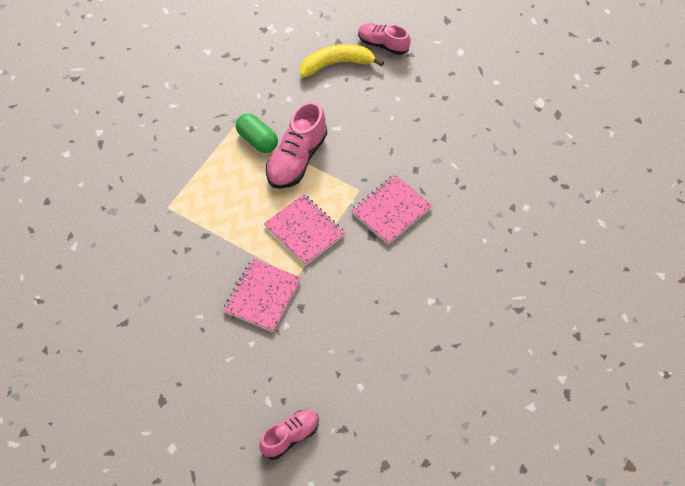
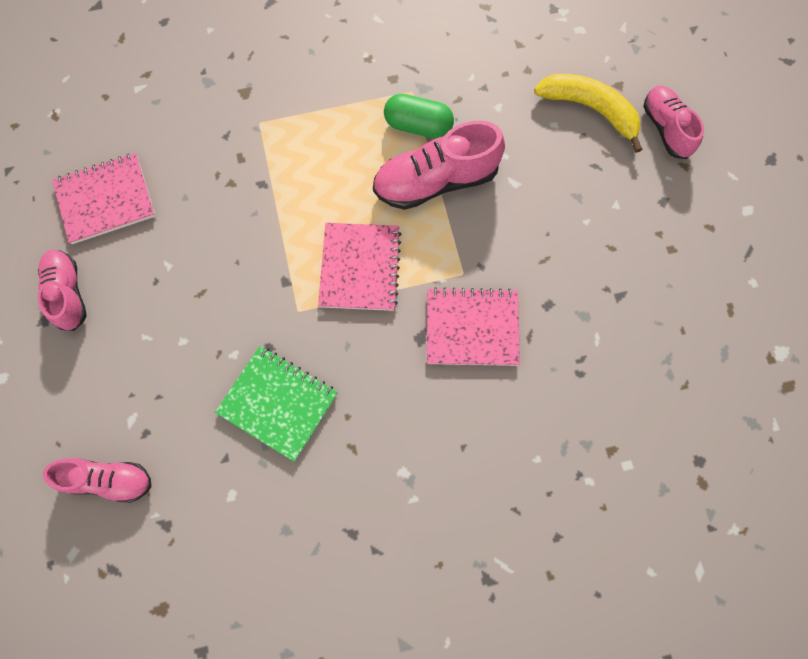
camera: 45 degrees right, 15 degrees up
pink notebook [223,258,301,332] -> pink notebook moved to [52,153,156,244]
green capsule [236,113,278,153] -> green capsule turned 75 degrees counterclockwise [384,94,454,138]
none -> pink shoe [38,250,87,331]
none -> green notebook [215,346,338,462]

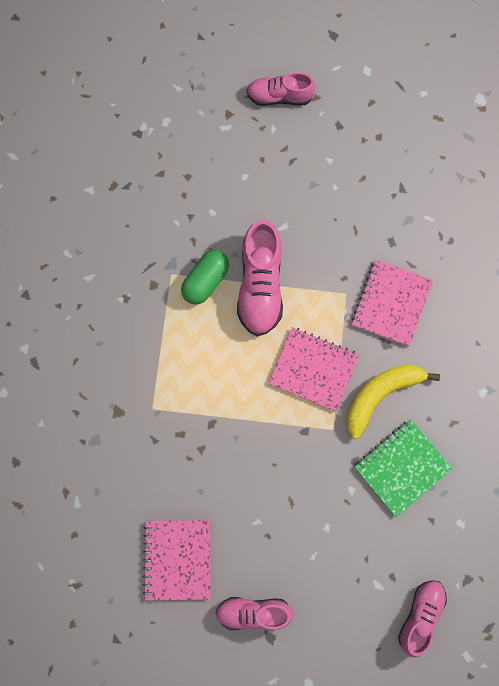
camera: 70 degrees left, 5 degrees up
yellow banana [534,74,643,153] -> yellow banana moved to [347,364,440,439]

